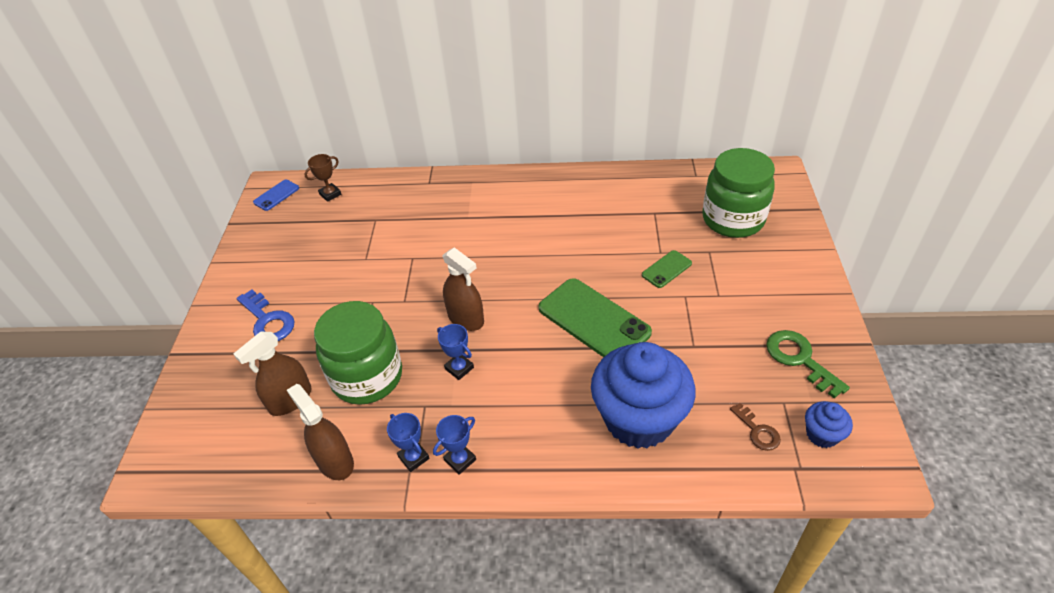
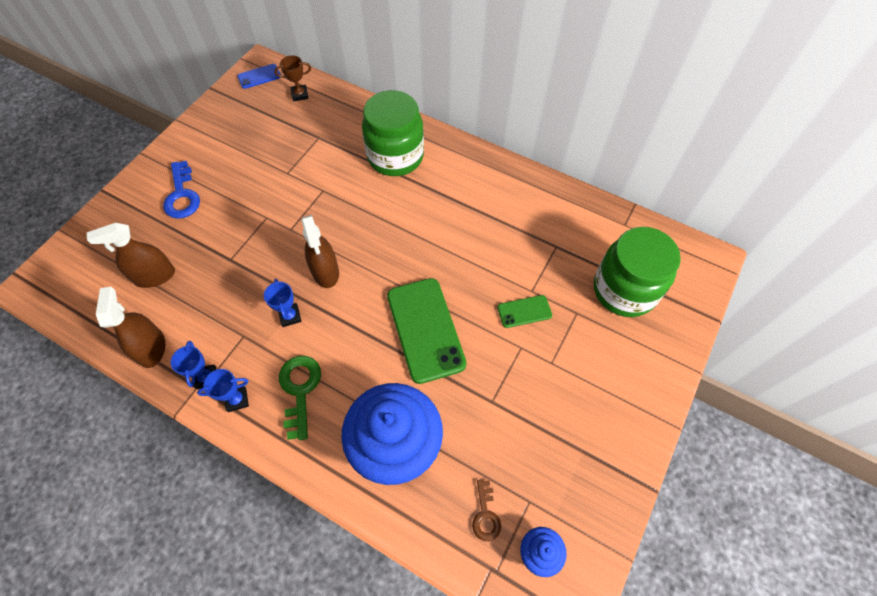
camera: 25 degrees right, 15 degrees up
green jar [314,301,402,405] -> green jar moved to [362,90,424,176]
green key [766,330,850,398] -> green key moved to [279,356,321,440]

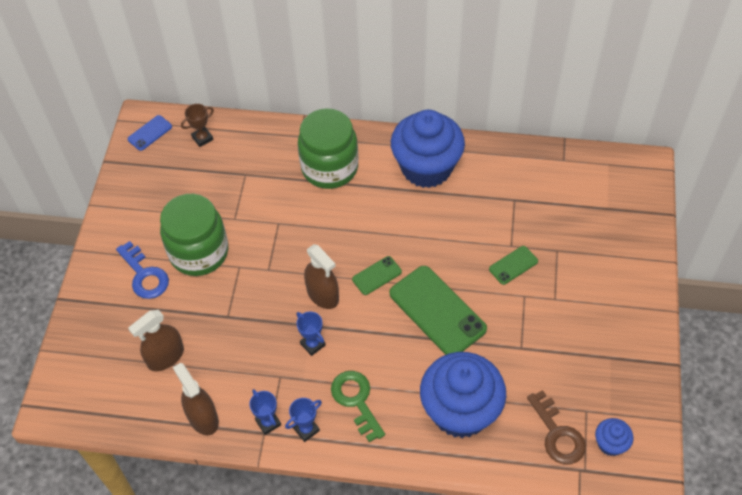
camera: 20 degrees left, 5 degrees down
brown key [472,480,501,541] -> brown key [527,390,586,464], size x1.64
green jar [594,227,681,317] -> green jar moved to [160,194,228,276]
none -> green phone [352,256,402,295]
none -> blue cupcake [391,110,465,188]

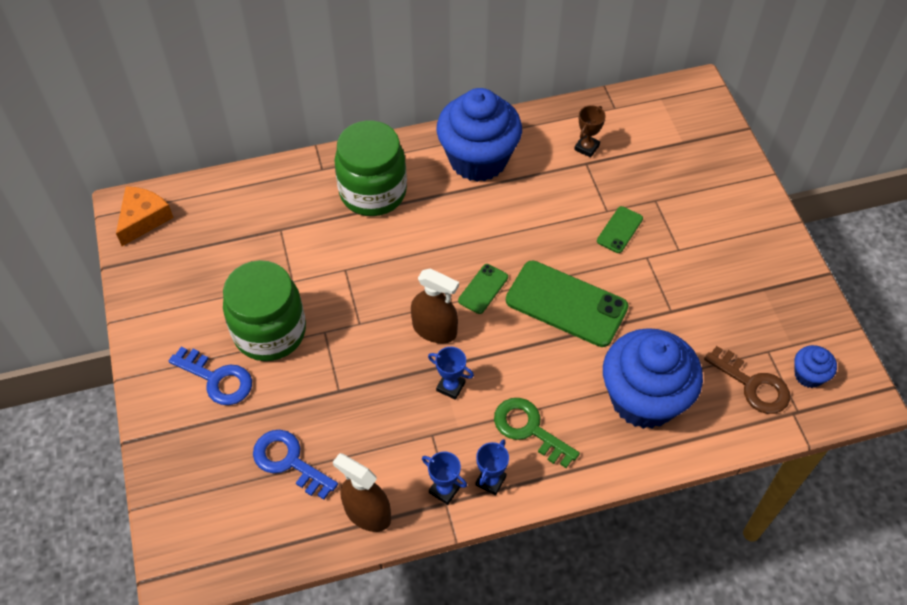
camera: 25 degrees left, 0 degrees up
blue phone [128,115,172,151] -> orange cheese [116,186,174,246]
brown spray bottle [128,310,184,371] -> blue key [253,430,338,499]
brown trophy [181,104,214,147] -> brown trophy moved to [574,105,606,158]

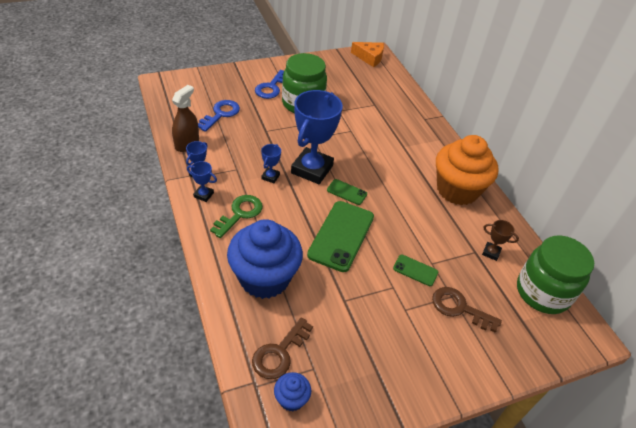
camera: 80 degrees right, 10 degrees down
green jar [334,121,407,216] -> green jar moved to [517,236,594,314]
brown spray bottle [411,268,459,344] -> blue trophy [291,90,343,184]
blue cupcake [437,88,522,182] -> orange cupcake [436,135,499,205]
none -> brown key [432,287,502,333]

